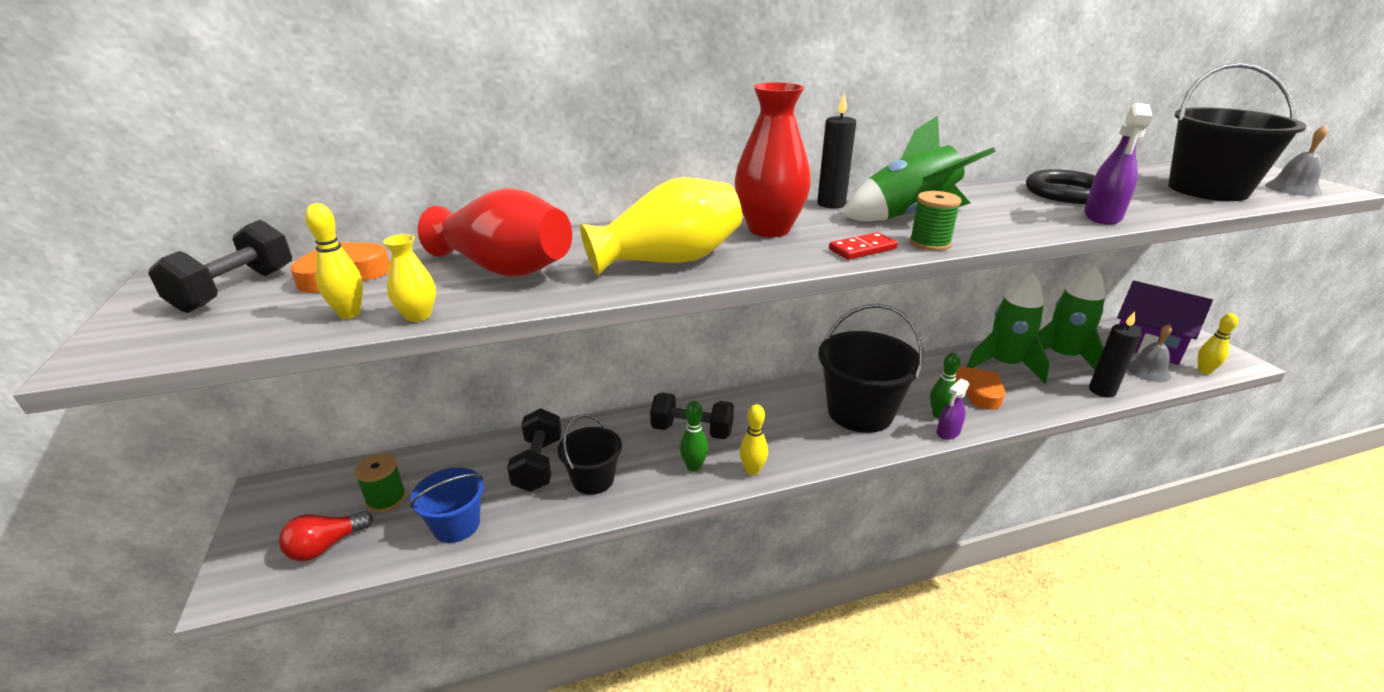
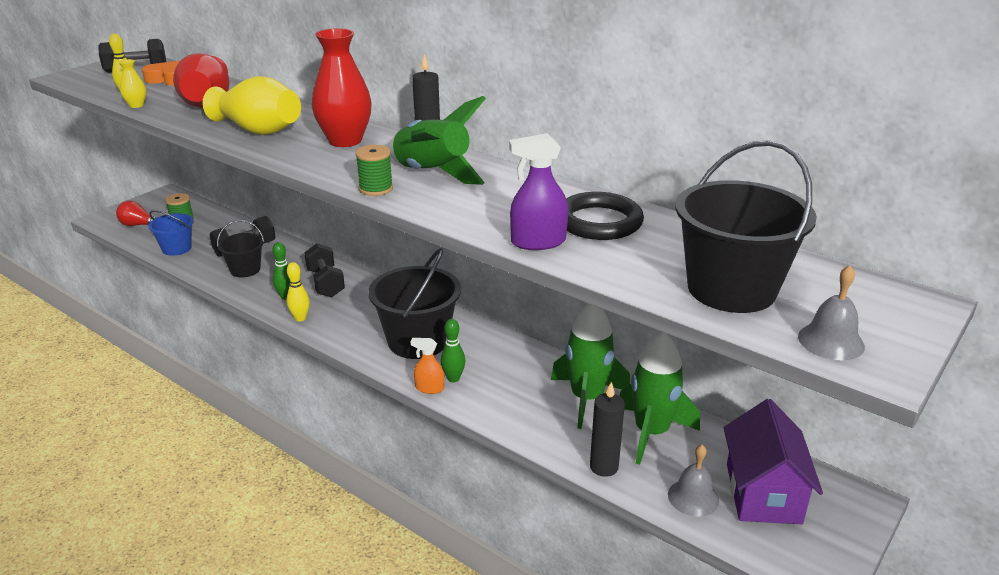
camera: 55 degrees right, 0 degrees up
red domino [829,232,898,260] -> none
purple spray bottle [937,378,969,440] -> orange spray bottle [411,338,444,394]
orange heart [955,367,1005,410] -> none
yellow bowling pin [1198,313,1238,374] -> none

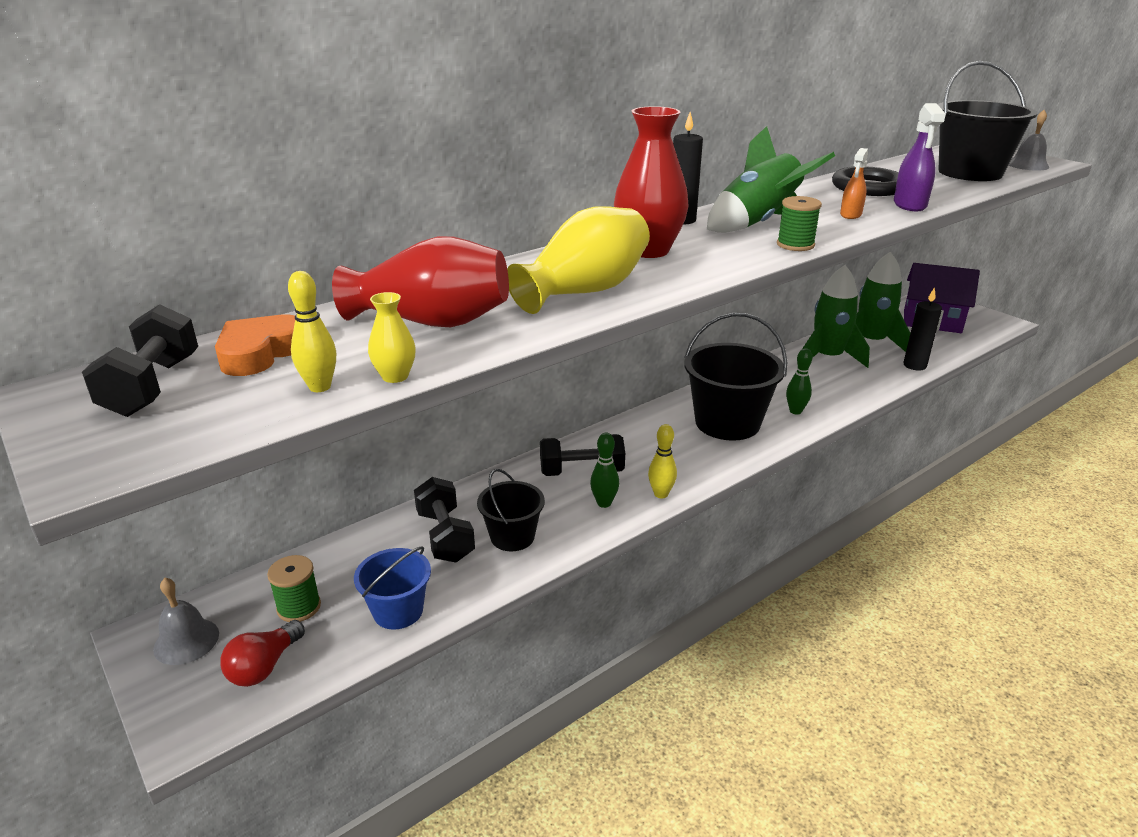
camera: 75 degrees left, 0 degrees up
orange spray bottle [411,338,444,394] -> orange spray bottle moved to [840,148,868,219]
grey bell [668,445,719,517] -> grey bell moved to [153,578,219,665]

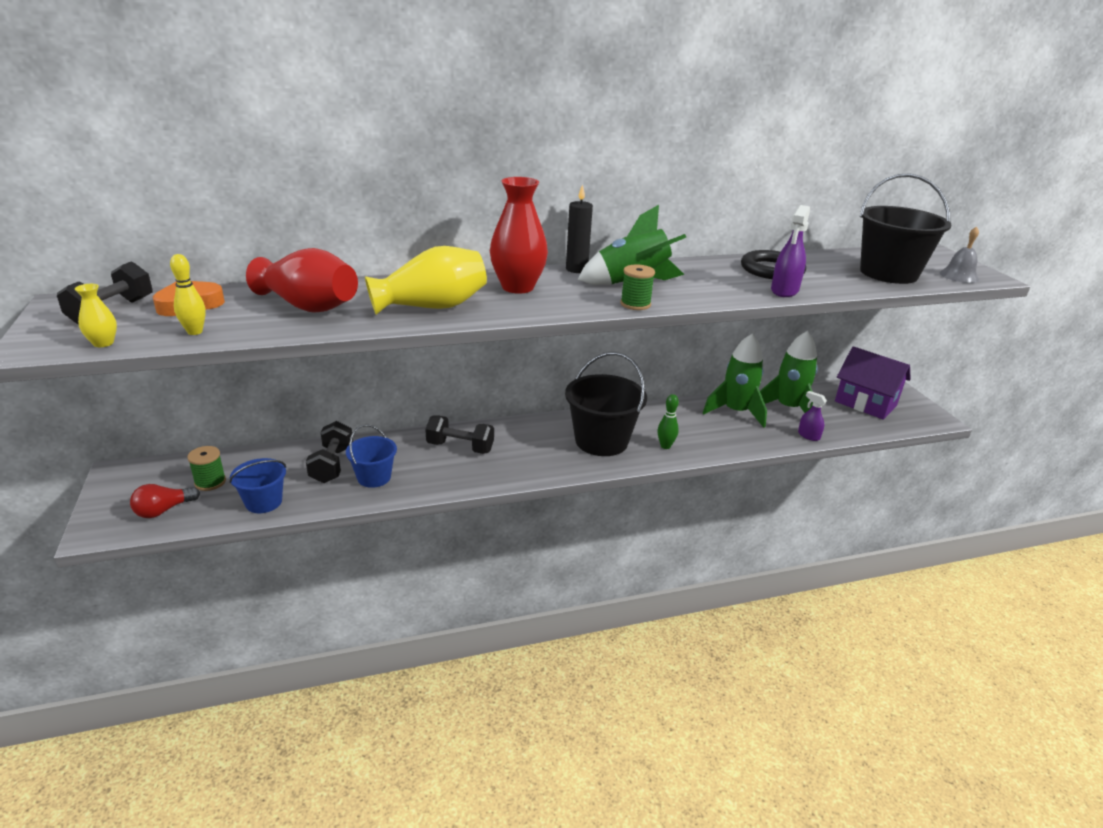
camera: 20 degrees right, 0 degrees up
grey bell [153,578,219,665] -> none
yellow vase [368,292,416,383] -> yellow vase moved to [75,284,117,347]
black bucket [477,469,545,551] -> blue bucket [346,424,397,488]
green bowling pin [590,433,619,508] -> none
yellow bowling pin [648,424,677,499] -> none
orange spray bottle [840,148,868,219] -> none
black candle [903,287,942,370] -> purple spray bottle [798,391,827,441]

